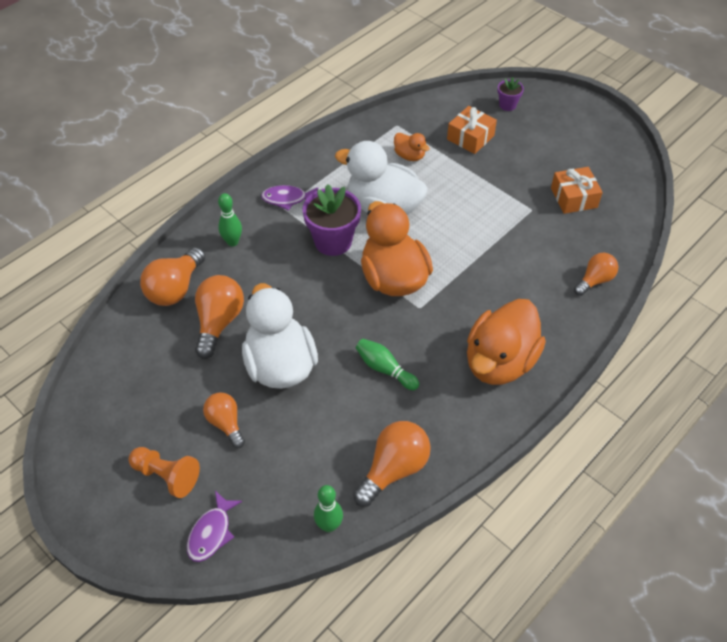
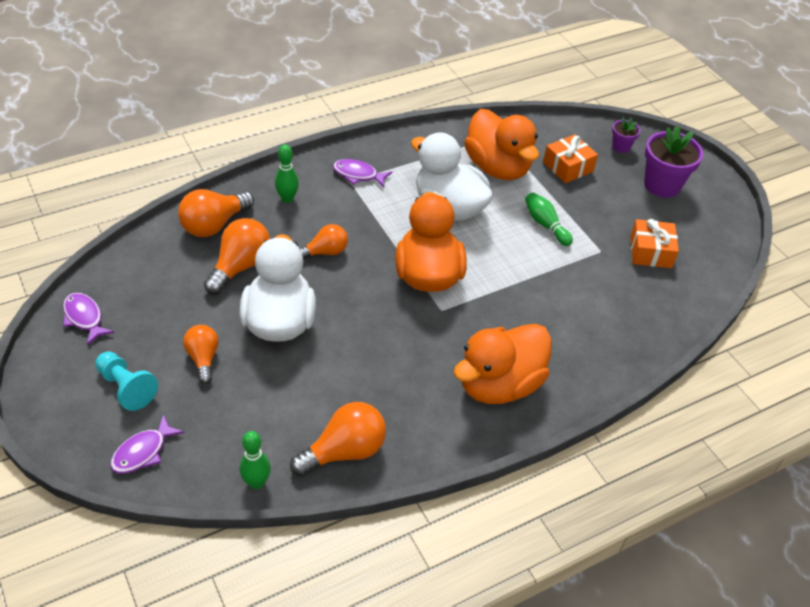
camera: 15 degrees right, 5 degrees down
orange pawn [128,447,200,498] -> turquoise pawn [95,352,158,411]
purple flower pot [303,184,361,256] -> purple flower pot moved to [644,126,703,197]
green bowling pin [356,339,419,390] -> green bowling pin moved to [525,192,573,246]
orange duck [394,133,430,161] -> orange duck [464,109,539,180], size x2.18
orange light bulb [574,253,618,296] -> orange light bulb moved to [299,224,348,259]
none -> purple fish [63,293,114,346]

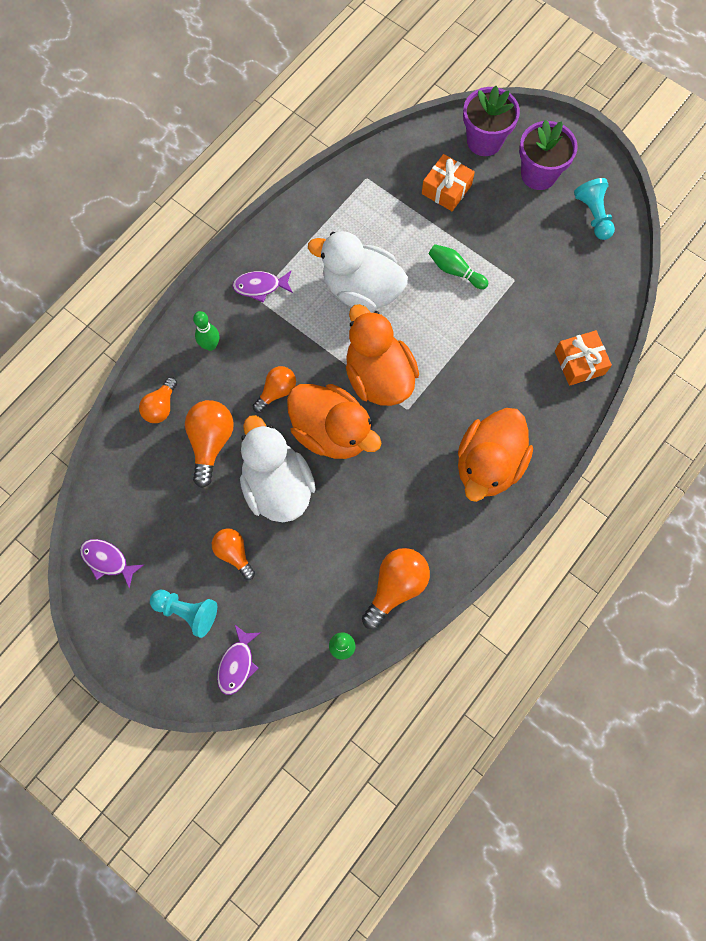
camera: 20 degrees left, 25 degrees up
orange light bulb [178,189,254,237] -> orange light bulb [139,377,177,423], size x0.65
orange duck [464,109,539,180] -> orange duck moved to [287,384,382,459]
purple flower pot [612,118,641,153] -> purple flower pot [463,86,520,156], size x1.92
orange gift [630,219,679,268] -> orange gift moved to [555,330,612,386]
none -> turquoise pawn [574,178,615,240]

